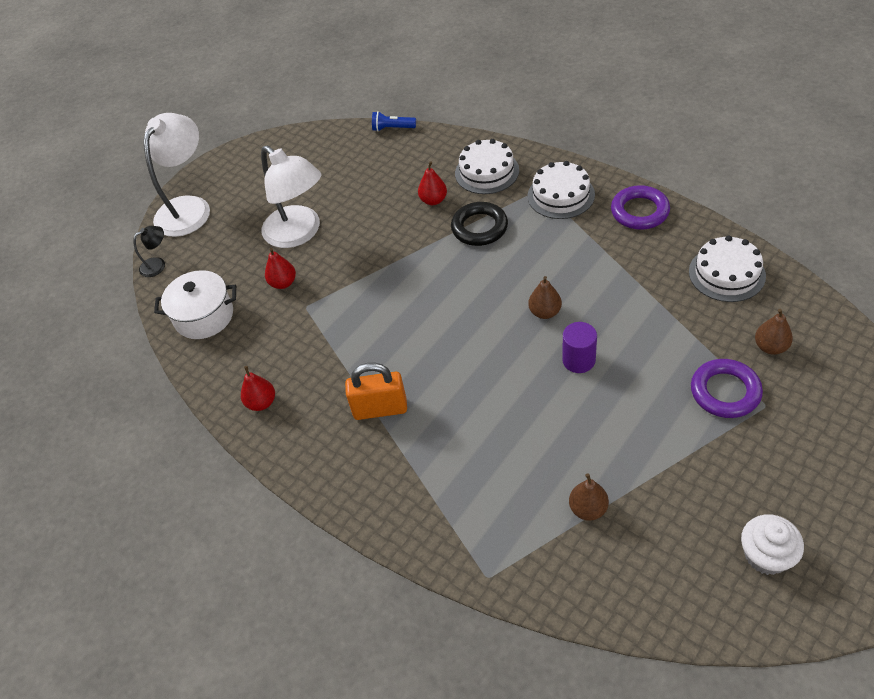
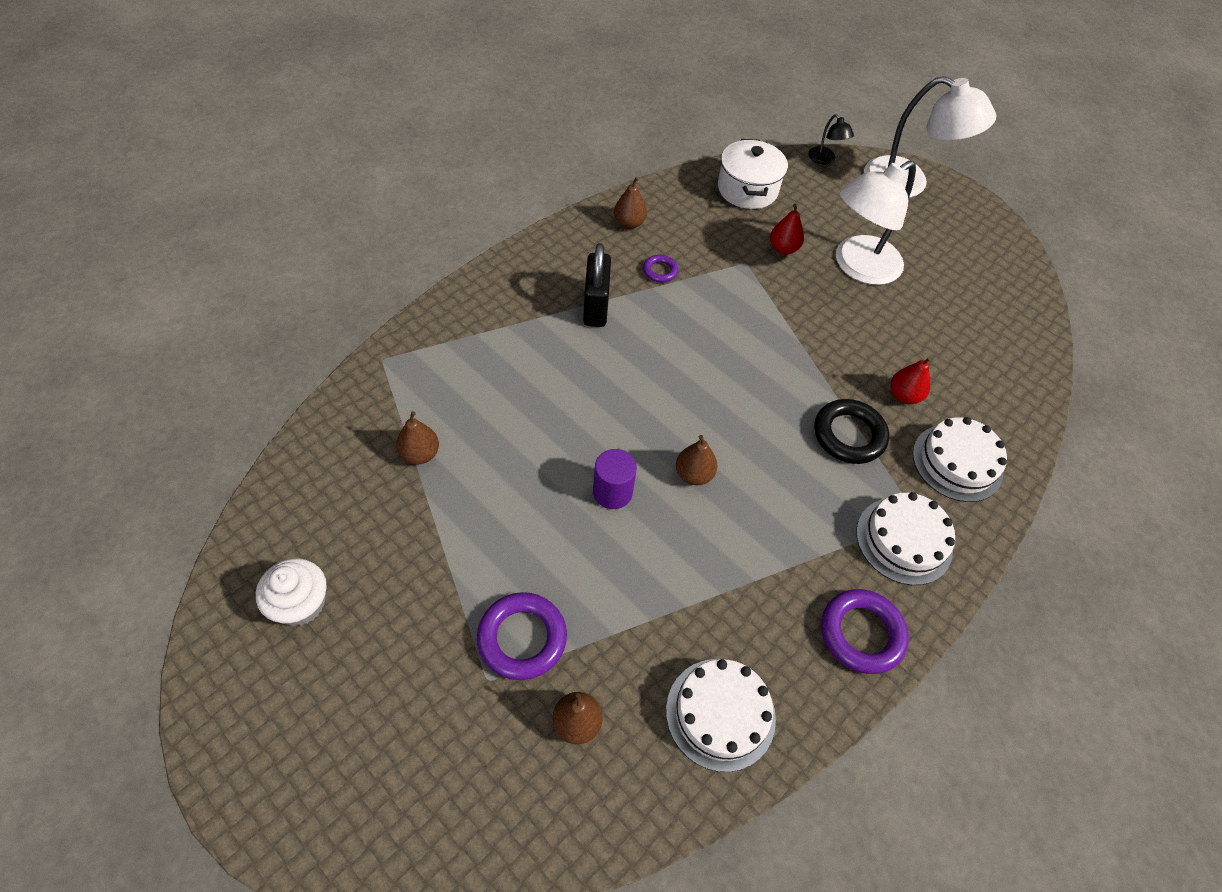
camera: 85 degrees right, 5 degrees up
red pear [241,366,275,411] -> brown pear [614,177,647,229]
orange padlock [345,363,407,420] -> black padlock [583,243,611,327]
blue flashlight [372,111,416,131] -> none
none -> purple ring [643,255,678,282]

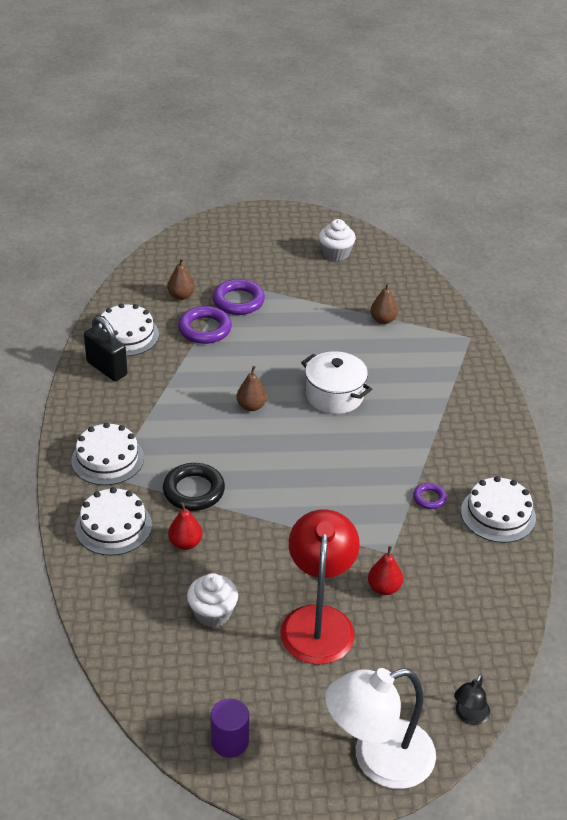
camera: 135 degrees right, 15 degrees down
black padlock [583,243,611,327] -> black padlock moved to [84,316,127,381]
purple cylinder [593,449,637,509] -> purple cylinder moved to [211,699,249,758]
brown pear [614,177,647,229] -> white cake [461,476,536,543]
white pot [718,139,788,209] -> white pot moved to [301,351,372,414]
black lamp [808,114,854,164] -> black lamp turned 75 degrees counterclockwise [454,674,490,725]
purple ring [821,589,909,674] -> purple ring moved to [178,306,232,344]
white lamp [836,160,916,285] -> red lamp [280,509,360,665]
none -> white cupcake [187,573,238,627]

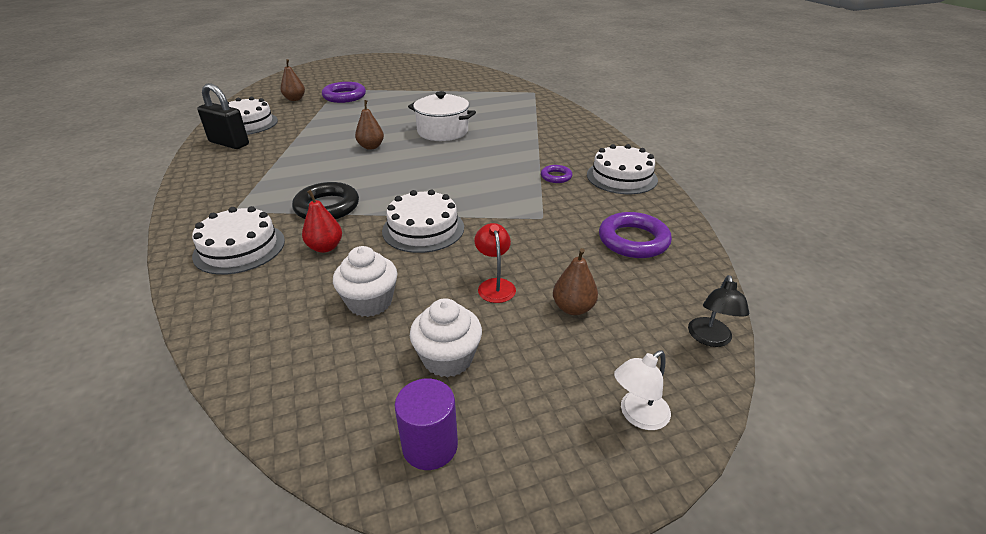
camera: 15 degrees left, 5 degrees down
white cake [71,422,144,485] -> white cake moved to [382,190,464,253]
purple ring [178,306,232,344] -> purple ring moved to [599,212,672,258]
red lamp [280,509,360,665] -> red lamp [474,223,516,303], size x0.44
white cupcake [319,219,356,261] -> white cupcake moved to [410,298,482,378]
white lamp [325,668,436,789] -> white lamp [614,350,671,430], size x0.44
red pear [368,546,403,595] -> none
brown pear [370,283,398,324] -> brown pear moved to [553,248,598,315]

